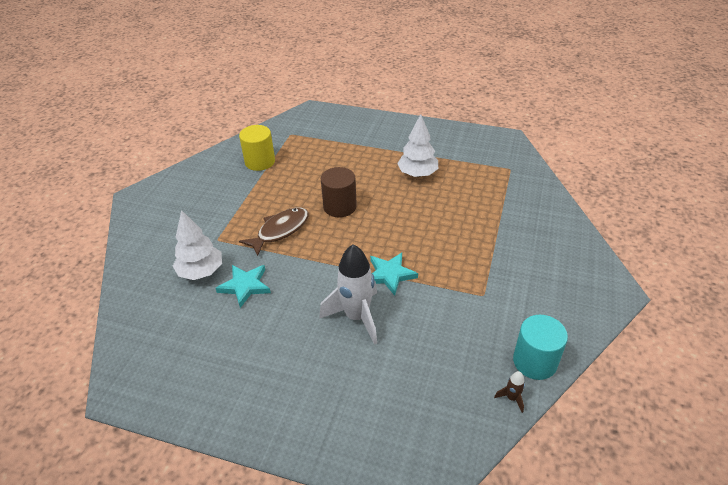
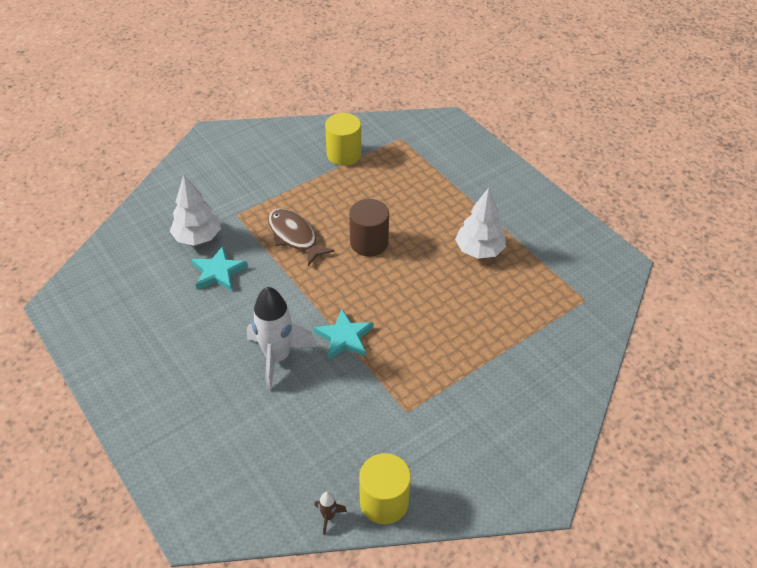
camera: 35 degrees right, 5 degrees up
brown fish [239,207,309,256] -> brown fish turned 120 degrees counterclockwise [268,208,334,266]
turquoise cylinder [513,315,568,380] -> yellow cylinder [359,453,411,524]

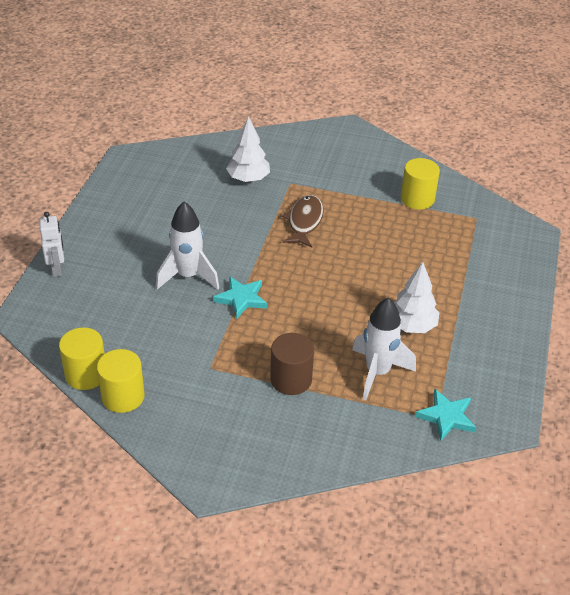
camera: 50 degrees right, 5 degrees down
turquoise star [191,246,248,291] -> turquoise star moved to [415,389,477,442]
brown rocket [314,492,347,535] -> yellow cylinder [59,328,105,390]
brown cylinder [349,199,389,257] -> brown cylinder moved to [270,333,314,395]
none -> white robot [39,212,64,277]
none -> white rocket [352,298,416,400]

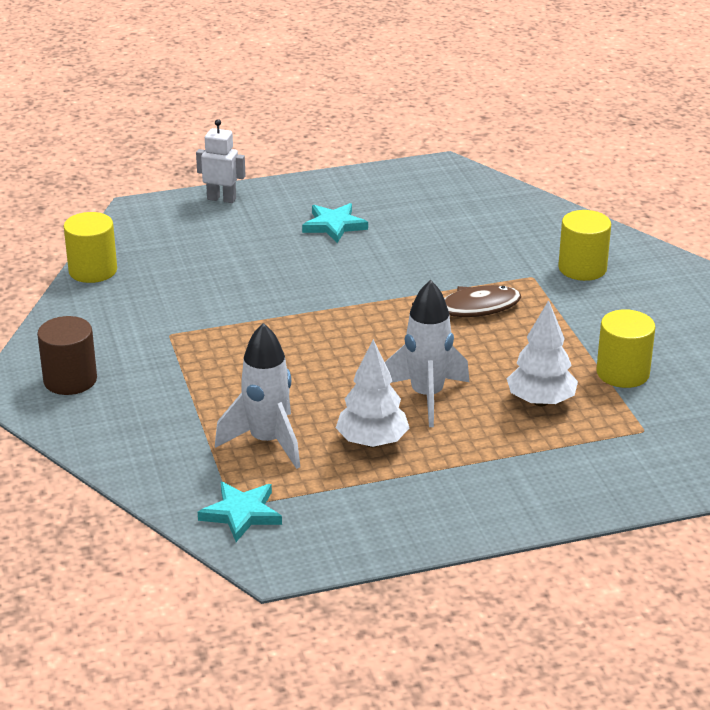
camera: 60 degrees right, 10 degrees down
white robot [39,212,64,277] -> white robot turned 120 degrees counterclockwise [196,119,245,203]
yellow cylinder [97,349,145,413] -> yellow cylinder moved to [558,210,611,281]
white rocket [156,202,219,290] -> white rocket moved to [385,280,469,427]
turquoise star [213,276,267,319] -> turquoise star moved to [302,203,368,243]
white tree [226,116,270,182] -> white tree moved to [507,300,578,406]
brown cylinder [270,333,314,395] -> brown cylinder moved to [37,316,97,395]

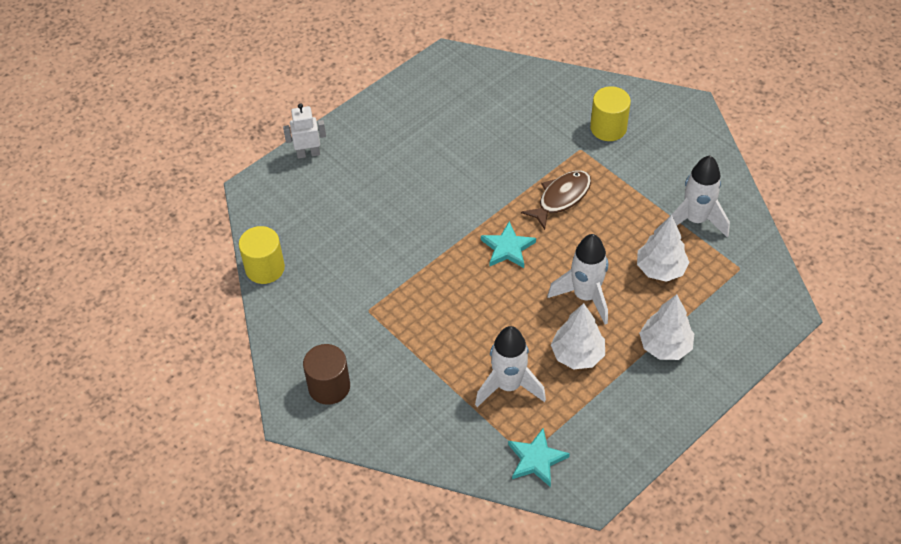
camera: 25 degrees left, 20 degrees up
turquoise star [302,203,368,243] -> turquoise star moved to [481,221,536,268]
yellow cylinder [596,309,655,388] -> white rocket [672,156,730,237]
none -> white tree [639,294,694,360]

